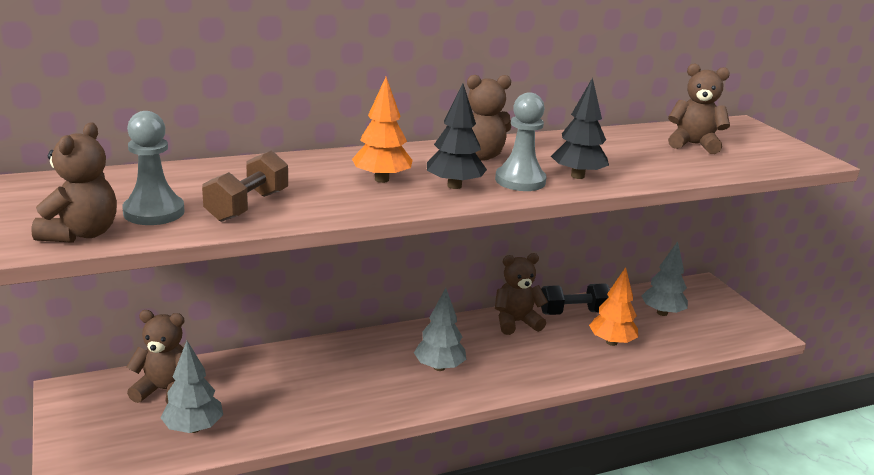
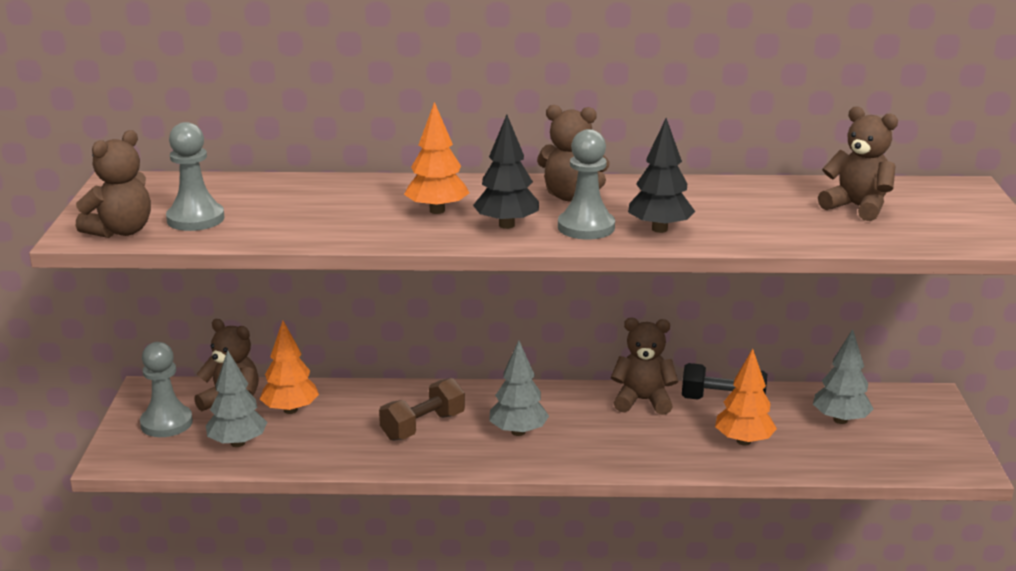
camera: 25 degrees right, 0 degrees up
brown dumbbell [202,151,288,222] -> brown dumbbell moved to [379,378,465,441]
none -> grey pawn [140,342,193,437]
none -> orange tree [260,321,319,414]

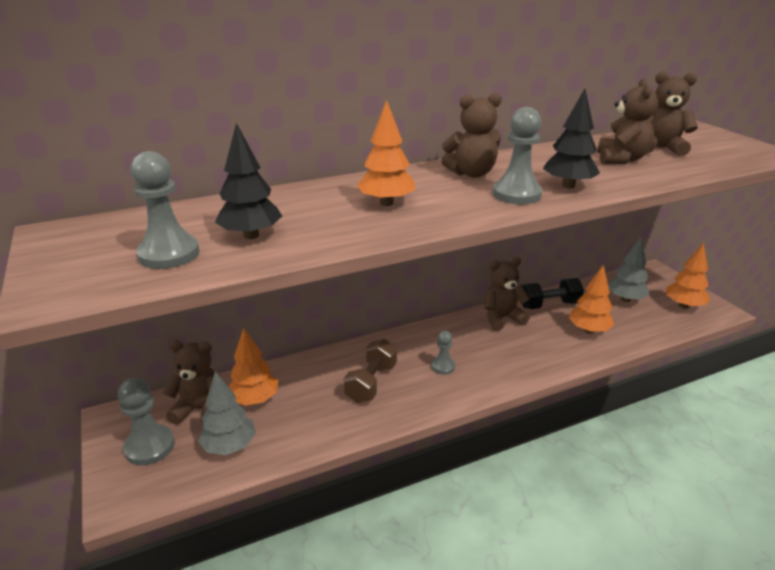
camera: 25 degrees left, 5 degrees up
brown teddy bear [76,130,151,238] -> brown teddy bear moved to [597,79,658,164]
black tree [473,115,539,229] -> black tree moved to [215,123,282,239]
grey tree [489,340,549,436] -> grey pawn [431,331,455,374]
none -> orange tree [666,243,710,309]

